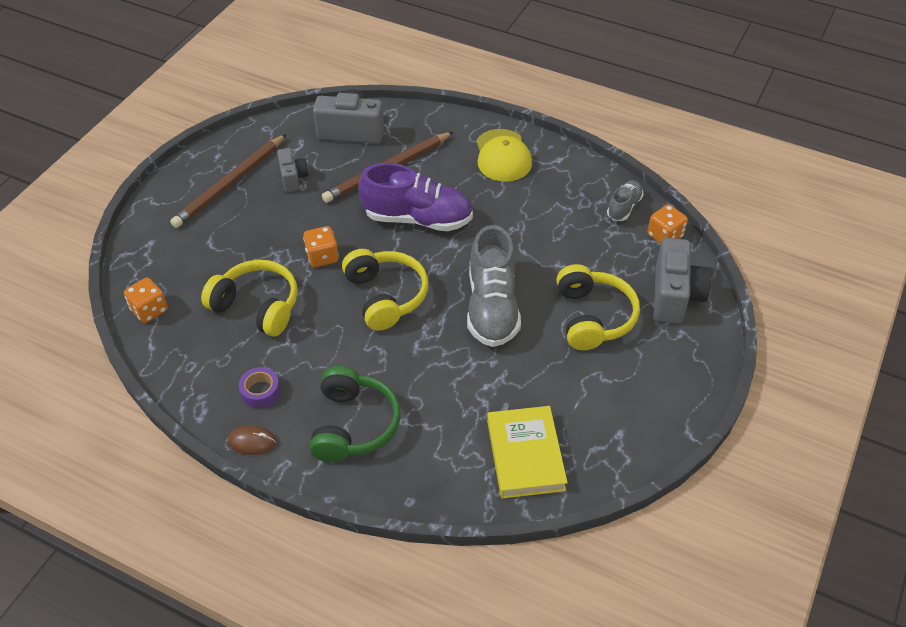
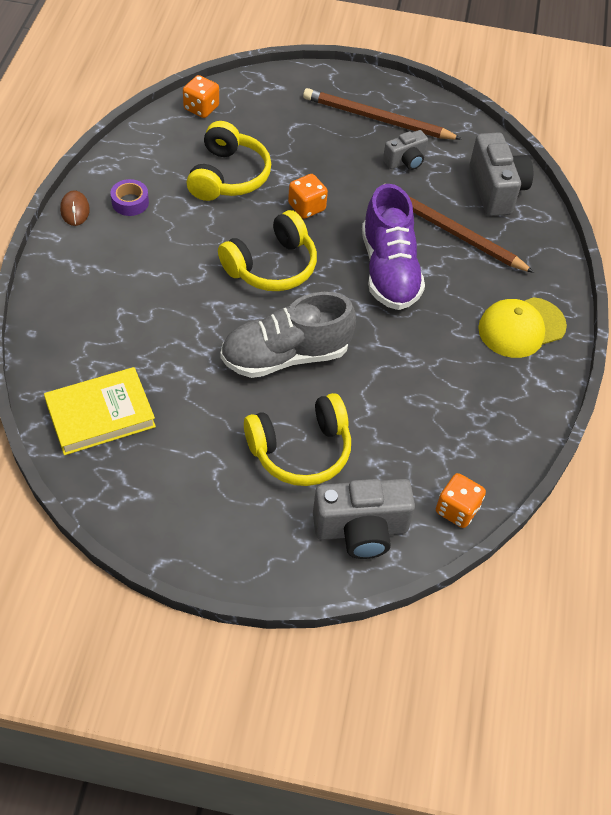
camera: 70 degrees right, 5 degrees up
green headphones [309,366,401,462] -> none
grey shoe [607,180,644,221] -> none

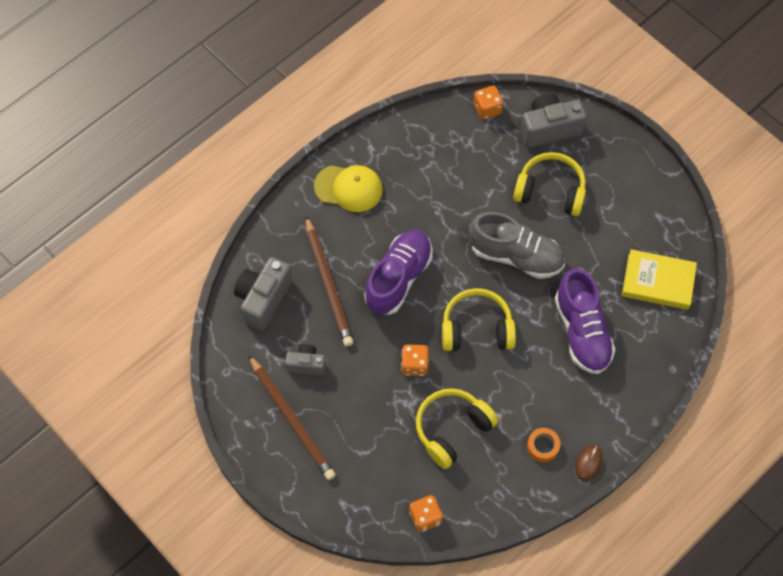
camera: 140 degrees left, 10 degrees up
purple tape [111,179,149,216] -> orange tape [527,428,560,462]
grey camera [313,479,415,559] -> grey camera turned 45 degrees counterclockwise [520,93,587,148]
none -> purple shoe [555,268,616,374]

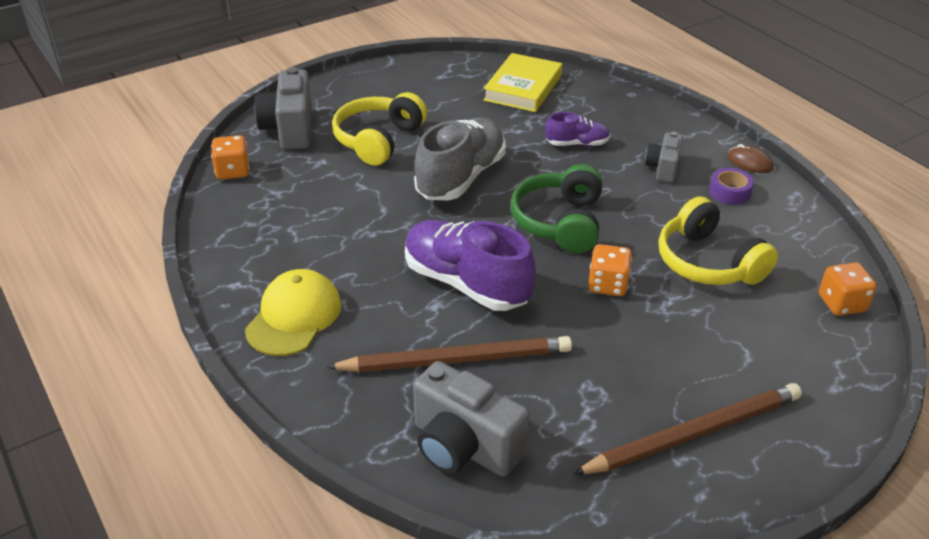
camera: 80 degrees left, 25 degrees down
grey camera [285,344,326,375] -> grey camera moved to [645,132,683,183]
yellow headphones [442,288,516,351] -> green headphones [511,164,602,253]
orange tape [527,428,560,462] -> purple tape [709,168,754,205]
purple shoe [555,268,616,374] -> purple shoe [545,112,610,146], size x0.51

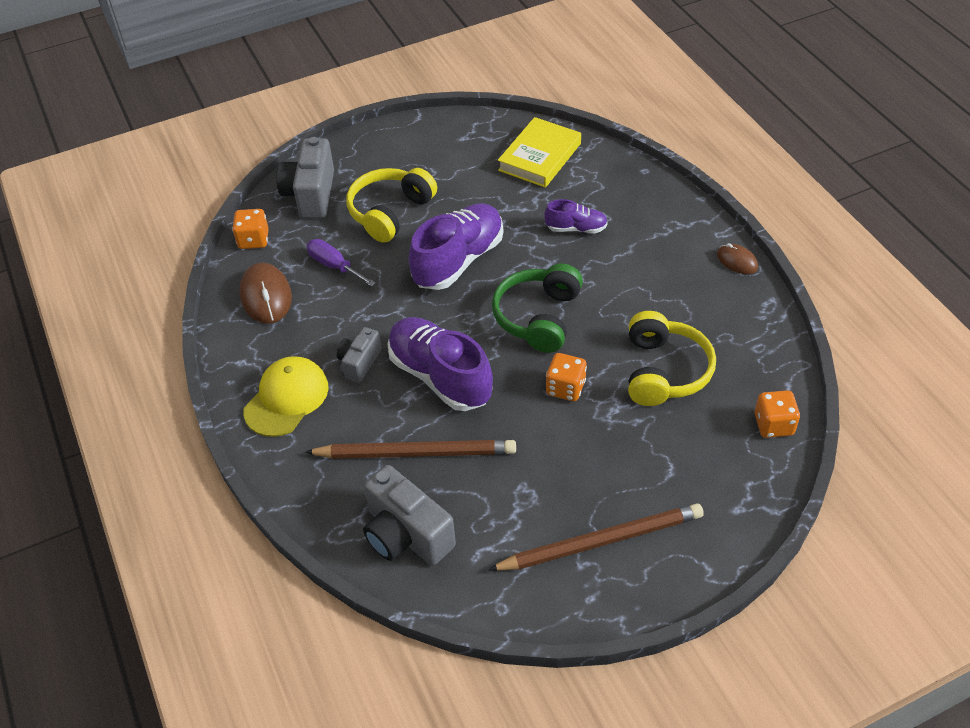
camera: 10 degrees right, 10 degrees up
grey shoe [414,118,506,201] -> purple shoe [409,203,503,290]
grey camera [645,132,683,183] -> grey camera moved to [337,327,381,383]
yellow headphones [658,197,778,285] -> yellow headphones turned 150 degrees counterclockwise [628,311,716,406]
purple tape [709,168,754,205] -> none
none -> brown mouse [239,263,292,324]
none -> purple screwdriver [307,239,376,287]

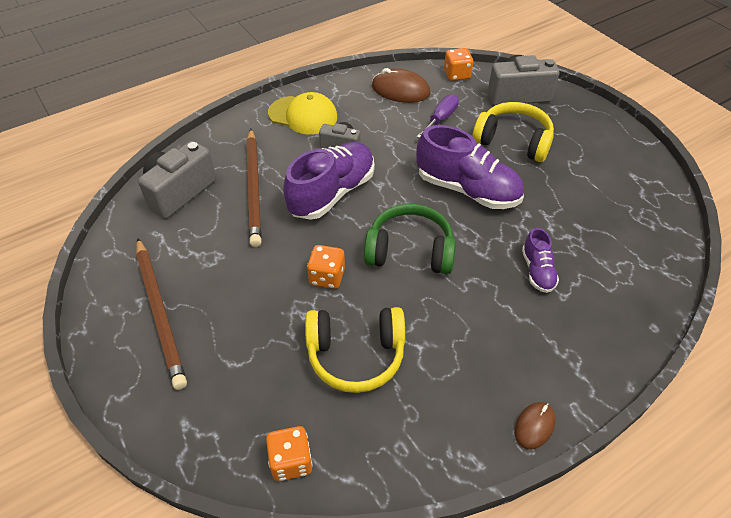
camera: 80 degrees right, 0 degrees up
brown mouse [239,263,292,324] -> brown mouse turned 45 degrees clockwise [372,68,430,103]
yellow book [498,117,581,188] -> none

